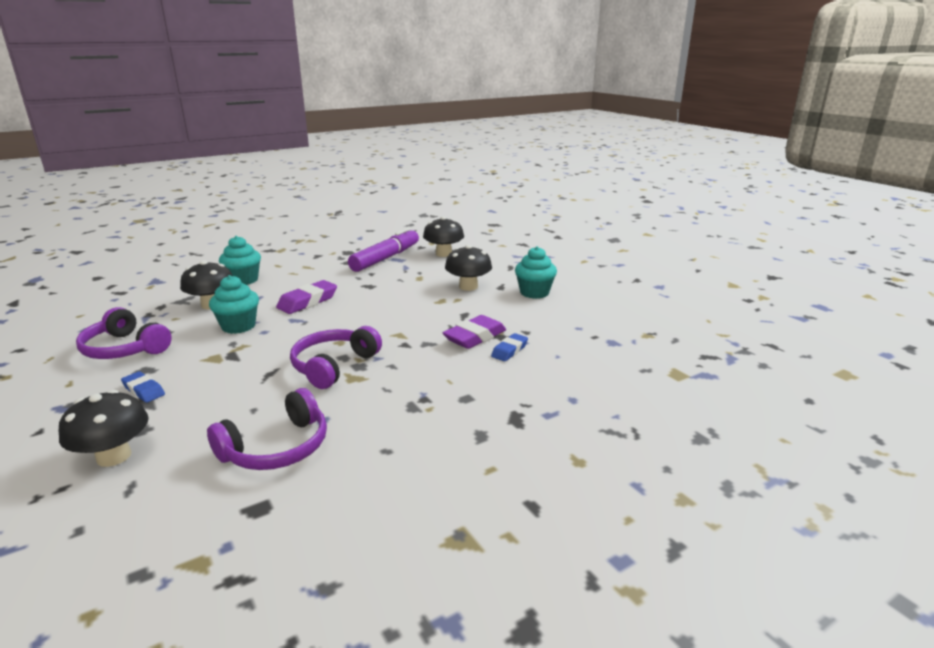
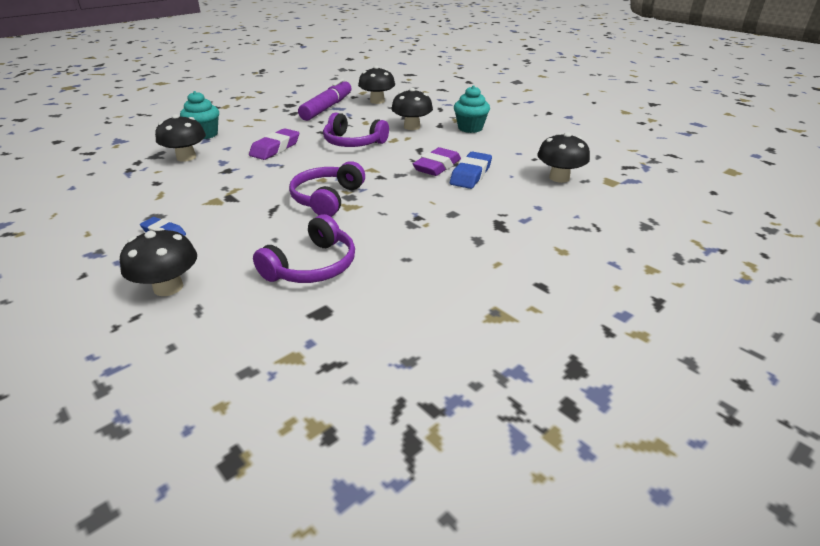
camera: 10 degrees left, 10 degrees up
purple headphones [76,307,172,359] -> purple headphones moved to [323,112,389,147]
turquoise cupcake [209,275,259,334] -> none
blue eraser [491,333,528,361] -> blue eraser [450,152,492,189], size x1.61
none -> black mushroom [537,132,590,183]

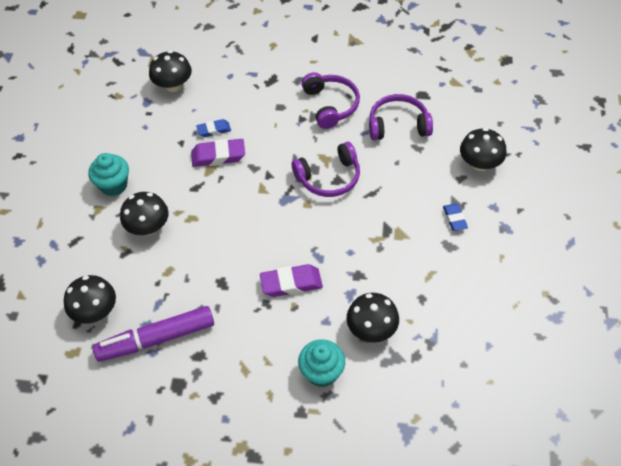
camera: 130 degrees left, 20 degrees up
purple headphones [323,112,389,147] -> purple headphones moved to [301,72,360,129]
blue eraser [450,152,492,189] -> blue eraser [196,119,231,137], size x0.62

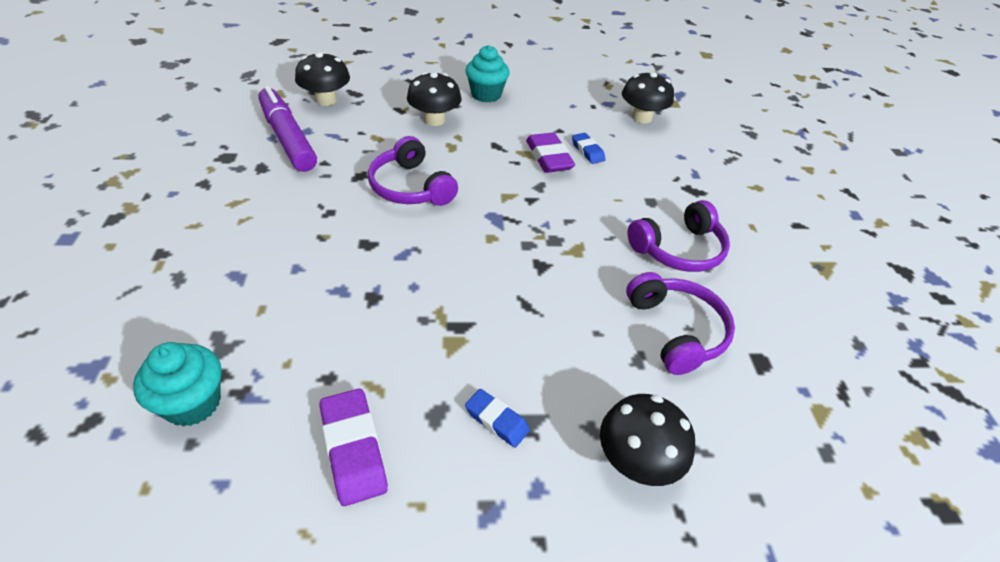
camera: 75 degrees right, 10 degrees down
purple eraser [260,264,323,297] -> purple eraser moved to [320,389,388,506]
purple headphones [292,142,360,197] -> purple headphones moved to [368,136,458,206]
turquoise cupcake [298,339,345,387] -> turquoise cupcake moved to [133,342,222,427]
black mushroom [346,293,399,343] -> none
blue eraser [443,203,468,231] -> blue eraser turned 60 degrees clockwise [465,389,530,448]

